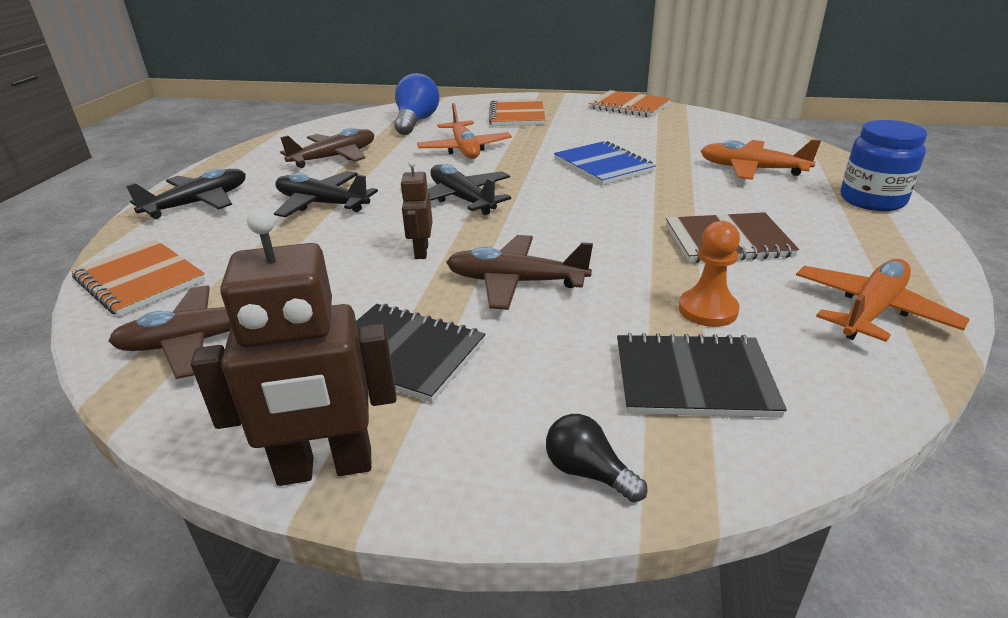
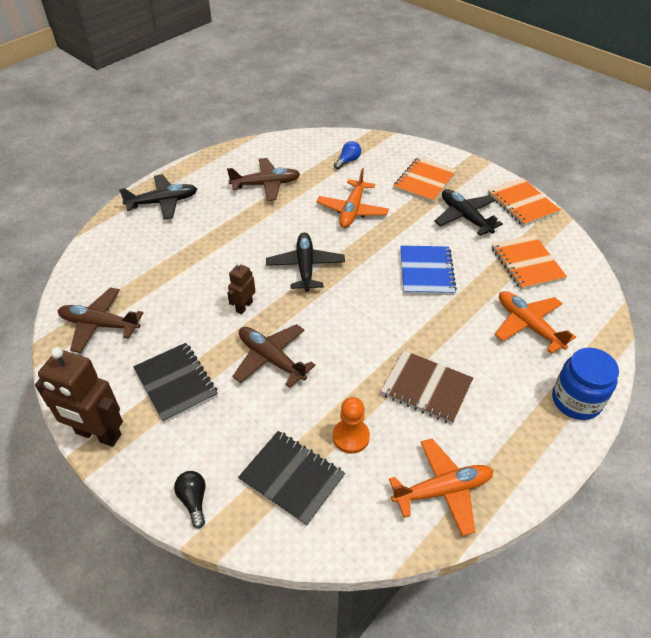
camera: 30 degrees right, 15 degrees up
orange notebook [71,240,206,317] -> orange notebook moved to [491,235,567,290]
black plane [274,171,378,217] -> black plane moved to [434,189,503,236]
blue light bulb [395,73,439,135] -> blue light bulb [334,141,361,169], size x0.55

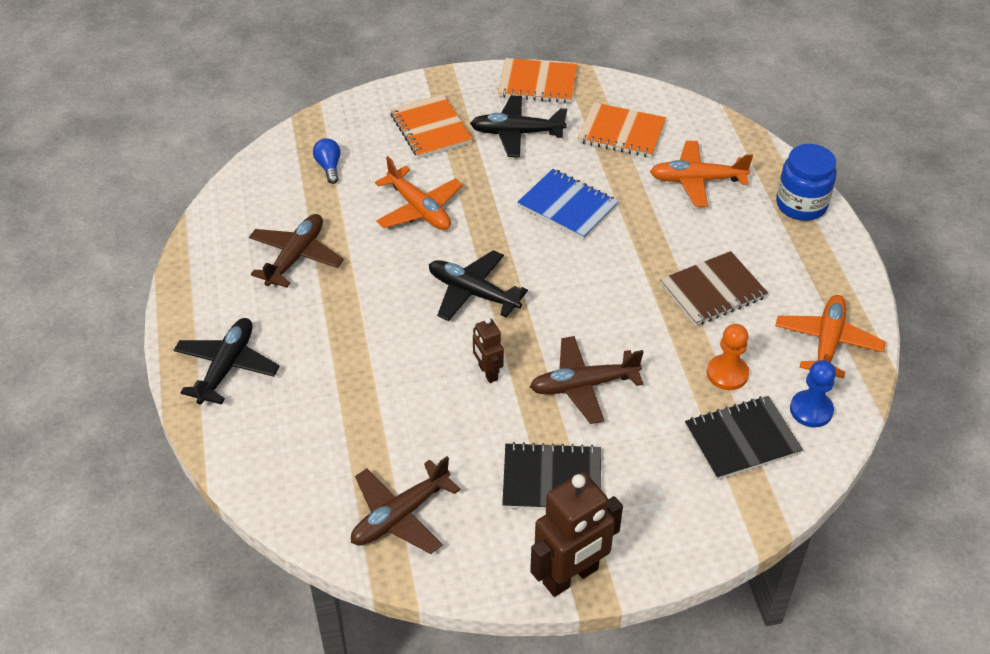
camera: 55 degrees left, 0 degrees up
black light bulb [174,471,205,529] -> none
none -> blue pawn [790,360,836,427]

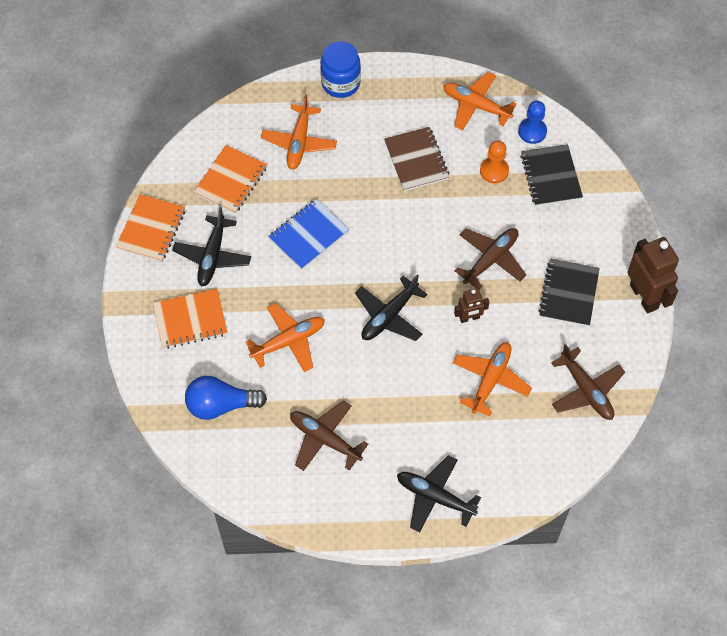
camera: 80 degrees left, 15 degrees up
blue light bulb [313,138,340,184] -> blue light bulb [185,376,267,420], size x1.82
brown plane [530,336,644,424] -> brown plane turned 135 degrees counterclockwise [455,228,526,290]
none -> orange plane [453,342,532,416]

